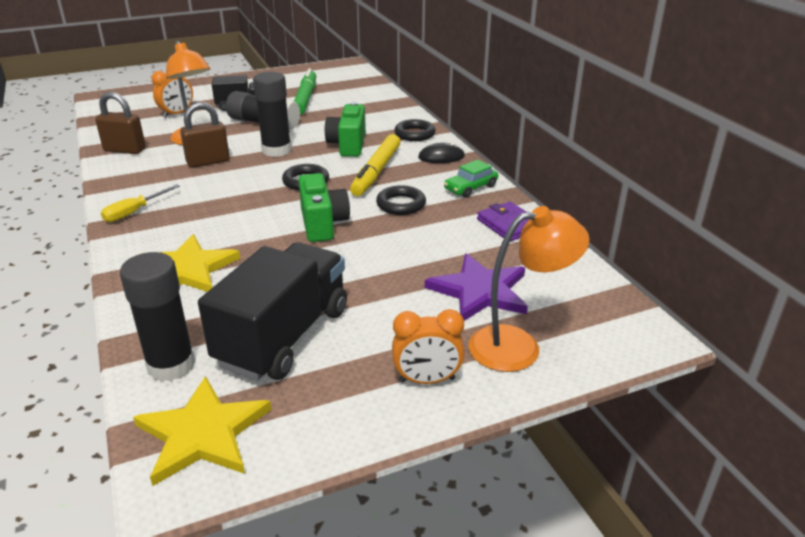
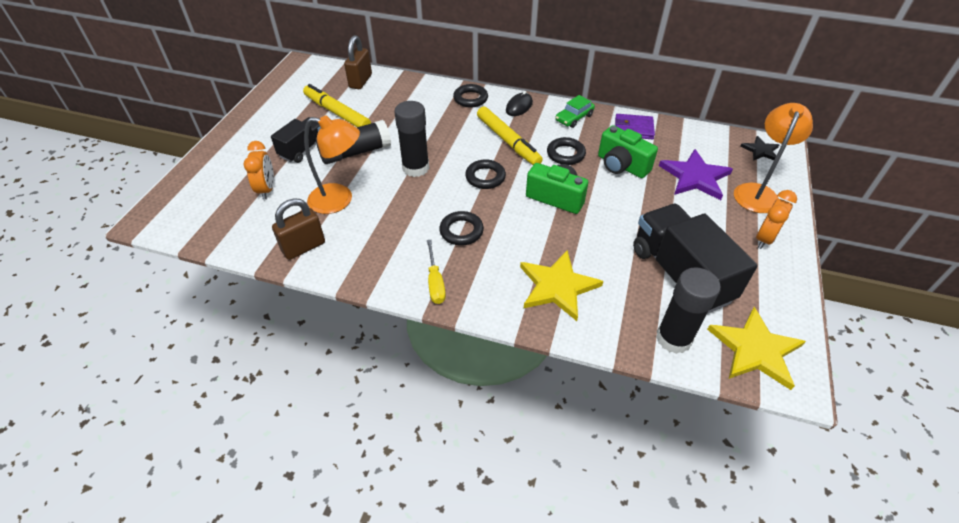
camera: 50 degrees left, 15 degrees up
brown padlock [180,102,230,168] -> brown padlock moved to [344,35,372,89]
green marker [294,69,316,115] -> yellow marker [303,84,371,127]
green camera [324,102,366,157] -> green camera moved to [598,125,658,178]
green car [444,160,498,198] -> green car turned 45 degrees clockwise [555,95,595,128]
none -> black ring [439,211,484,245]
none -> black star [740,136,779,161]

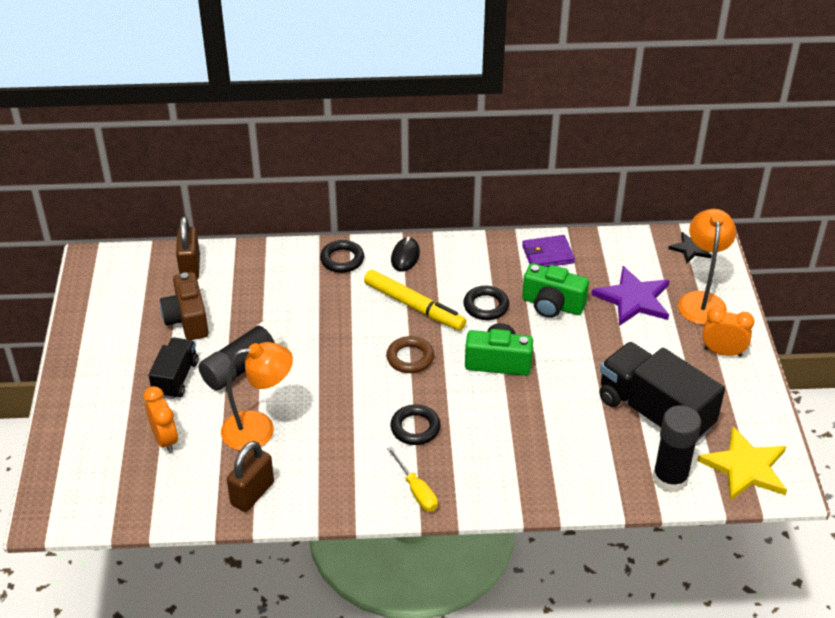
camera: 20 degrees left, 5 degrees down
yellow marker [303,84,371,127] -> brown camera [160,272,209,340]
black glue stick [394,101,429,177] -> none
black ring [465,159,506,189] -> brown ring [386,336,434,373]
yellow star [520,250,603,321] -> none
green car [555,95,595,128] -> none
orange clock [756,190,797,249] -> orange clock turned 90 degrees counterclockwise [702,306,754,357]

